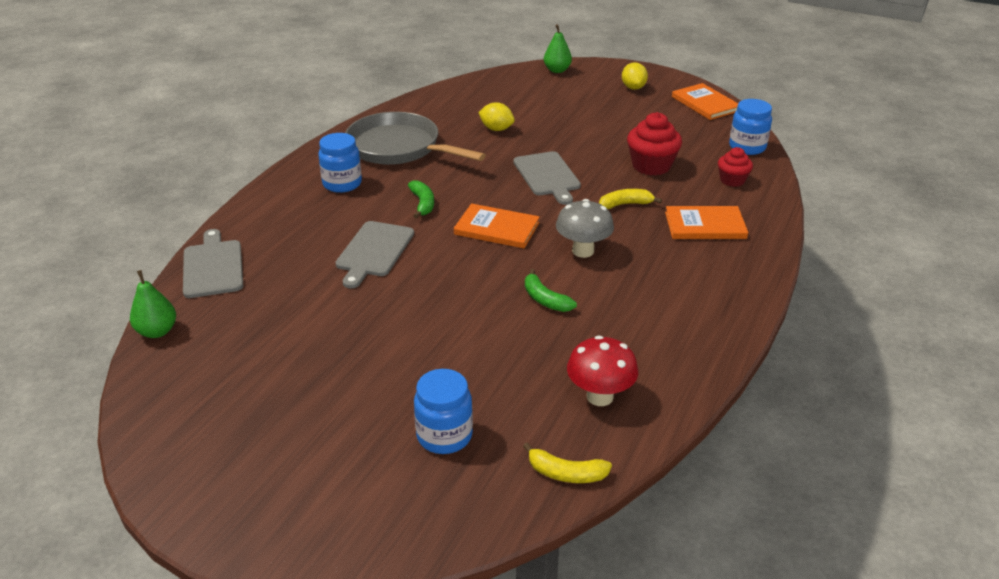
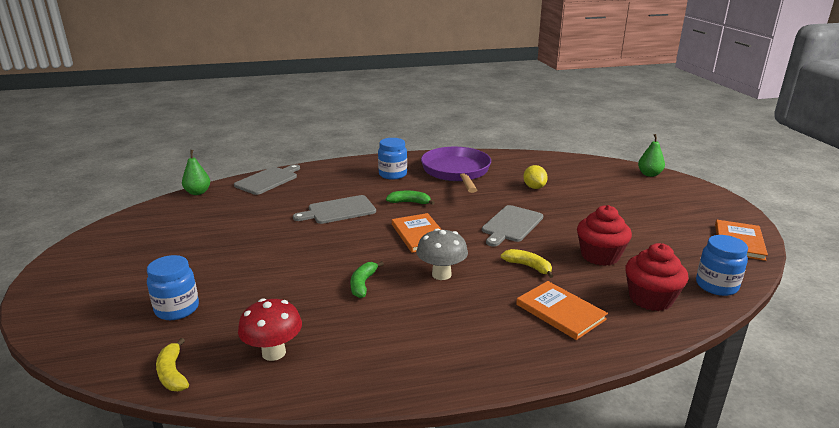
camera: 50 degrees right, 10 degrees down
grey pan [345,112,486,165] -> purple pan [421,147,491,193]
green banana [408,180,434,218] -> green banana turned 120 degrees counterclockwise [386,191,435,205]
yellow lemon [622,62,648,90] -> none
red cupcake [718,147,753,187] -> red cupcake [625,243,688,311], size x1.61

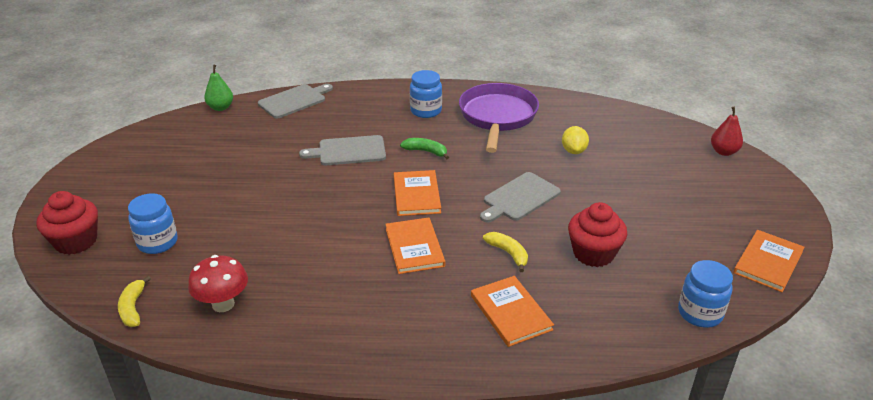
camera: 15 degrees right, 10 degrees up
green banana [350,261,384,298] -> none
grey mushroom [416,228,468,280] -> orange book [385,217,445,274]
red cupcake [625,243,688,311] -> red cupcake moved to [36,191,98,255]
green pear [638,134,665,177] -> red pear [711,107,743,156]

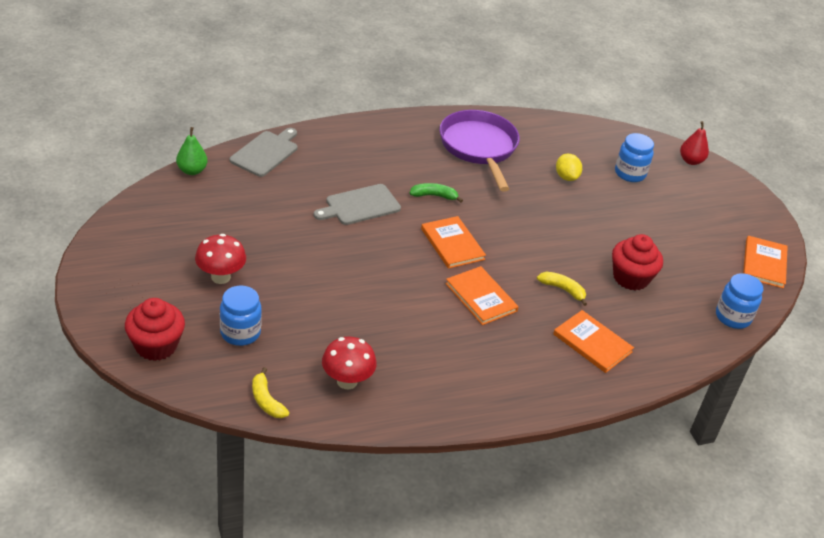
camera: 25 degrees left, 5 degrees up
blue jar [410,70,442,118] -> blue jar moved to [615,133,654,182]
grey cutting board [480,172,561,223] -> none
none -> red mushroom [195,234,246,284]

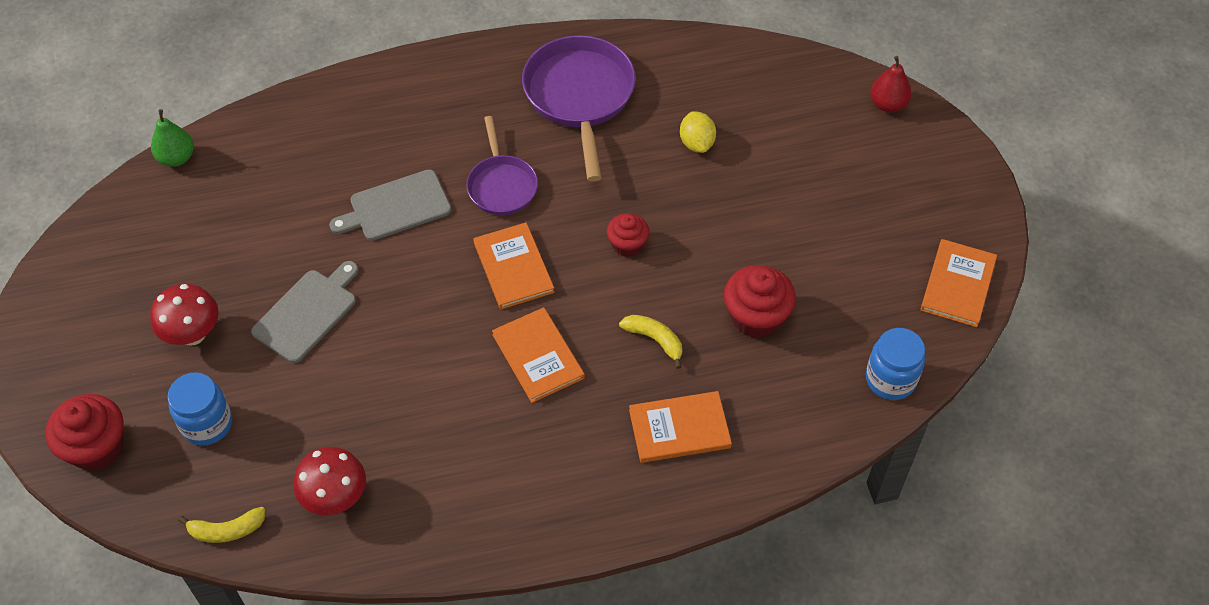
camera: 10 degrees right, 15 degrees up
grey cutting board [230,128,298,177] -> grey cutting board moved to [251,261,359,363]
yellow banana [252,367,290,418] -> yellow banana turned 75 degrees counterclockwise [178,507,265,543]
green banana [409,183,463,203] -> purple pan [466,116,538,215]
orange book [553,310,634,373] -> orange book turned 60 degrees counterclockwise [629,391,732,463]
blue jar [615,133,654,182] -> none
none -> red cupcake [607,213,649,257]

